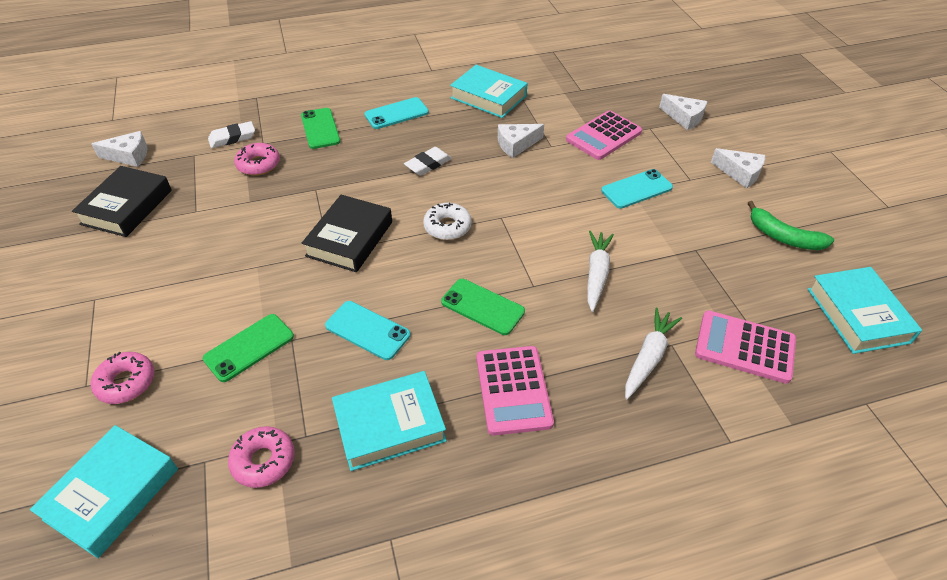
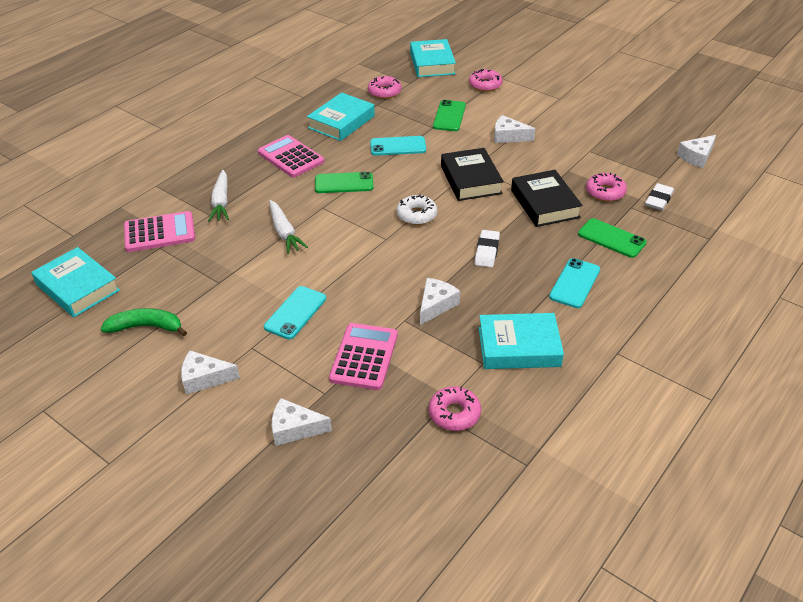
camera: 145 degrees right, 5 degrees down
black book [72,166,172,237] -> black book moved to [511,170,583,227]
none -> pink donut [429,387,481,431]
none -> white cheese [494,115,535,143]

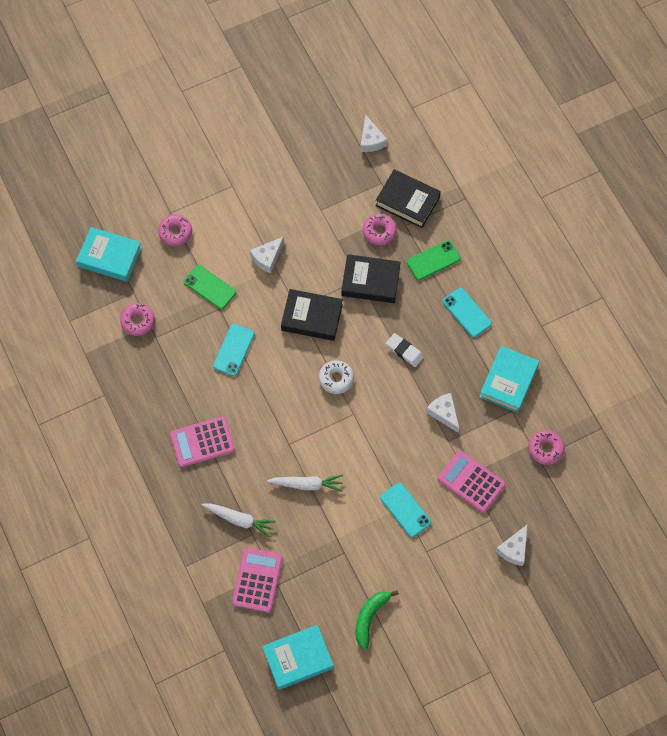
camera: 65 degrees left, 25 degrees up
white cheese [181,351,240,395] -> none
turquoise book [307,92,375,141] -> none
green phone [315,172,373,193] -> none
white eraser [645,183,674,210] -> black book [375,169,441,228]

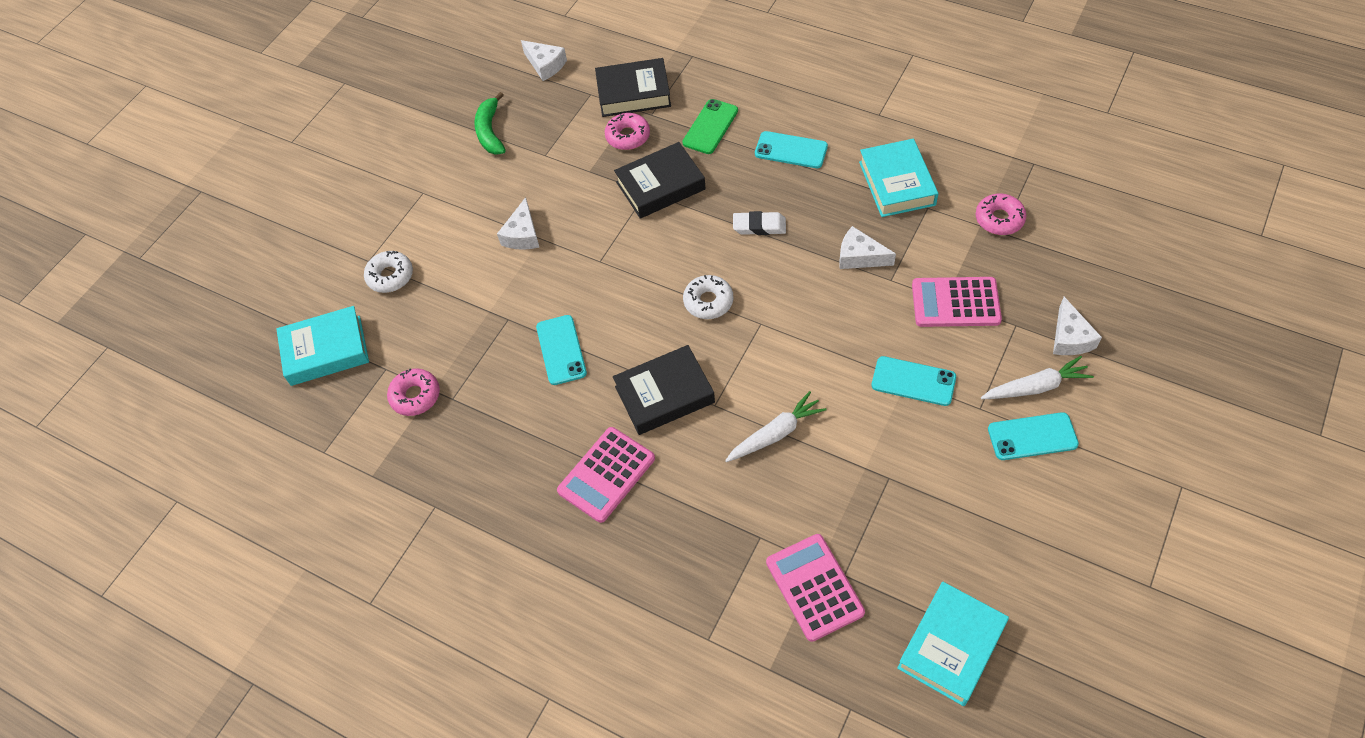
camera: 30 degrees left, 10 degrees down
pink donut [158,214,192,246] -> white donut [364,251,413,293]
green phone [184,265,236,309] -> none
white carrot [201,503,276,538] -> white carrot moved to [981,356,1094,399]
black book [281,289,343,341] -> black book moved to [613,345,715,435]
green banana [356,590,399,650] -> green banana moved to [474,92,506,155]
none -> turquoise phone [988,412,1079,460]

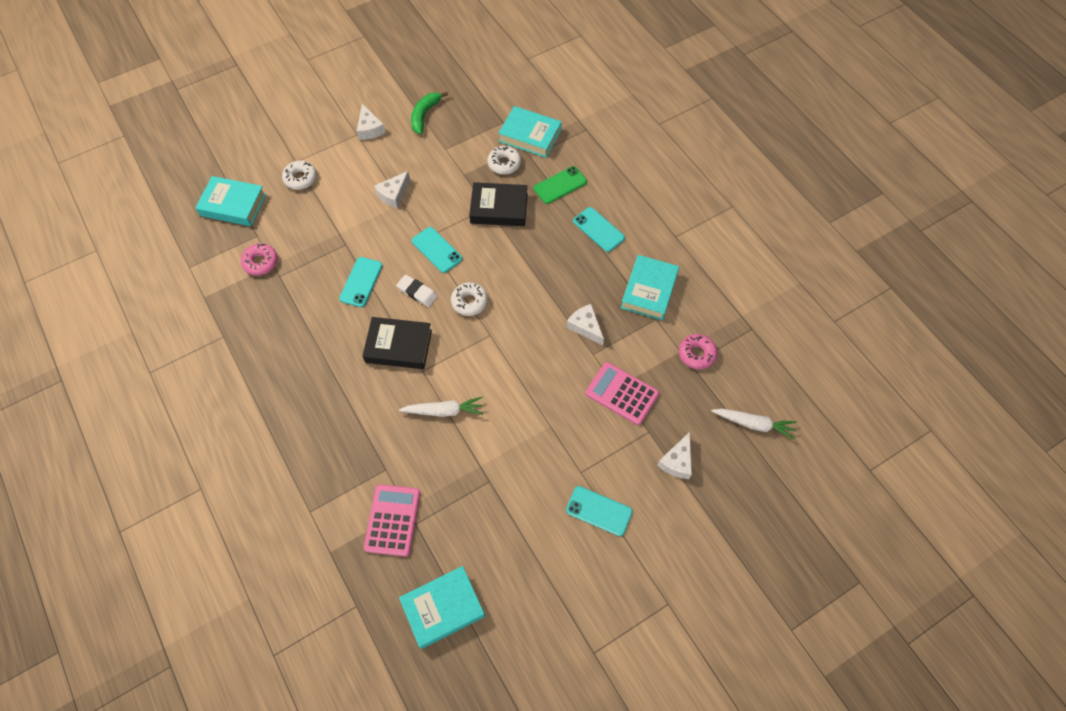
camera: 25 degrees right, 5 degrees up
white cheese [521,40,567,81] -> white cheese moved to [357,104,386,140]
pink calculator [557,427,655,523] -> none
black book [595,58,671,117] -> turquoise book [498,106,562,158]
pink donut [605,113,650,150] -> white donut [488,146,521,175]
white eraser [733,211,786,235] -> white eraser moved to [396,275,438,307]
turquoise phone [871,356,956,406] -> turquoise phone moved to [412,227,462,273]
white carrot [981,356,1094,399] -> white carrot moved to [711,409,797,439]

